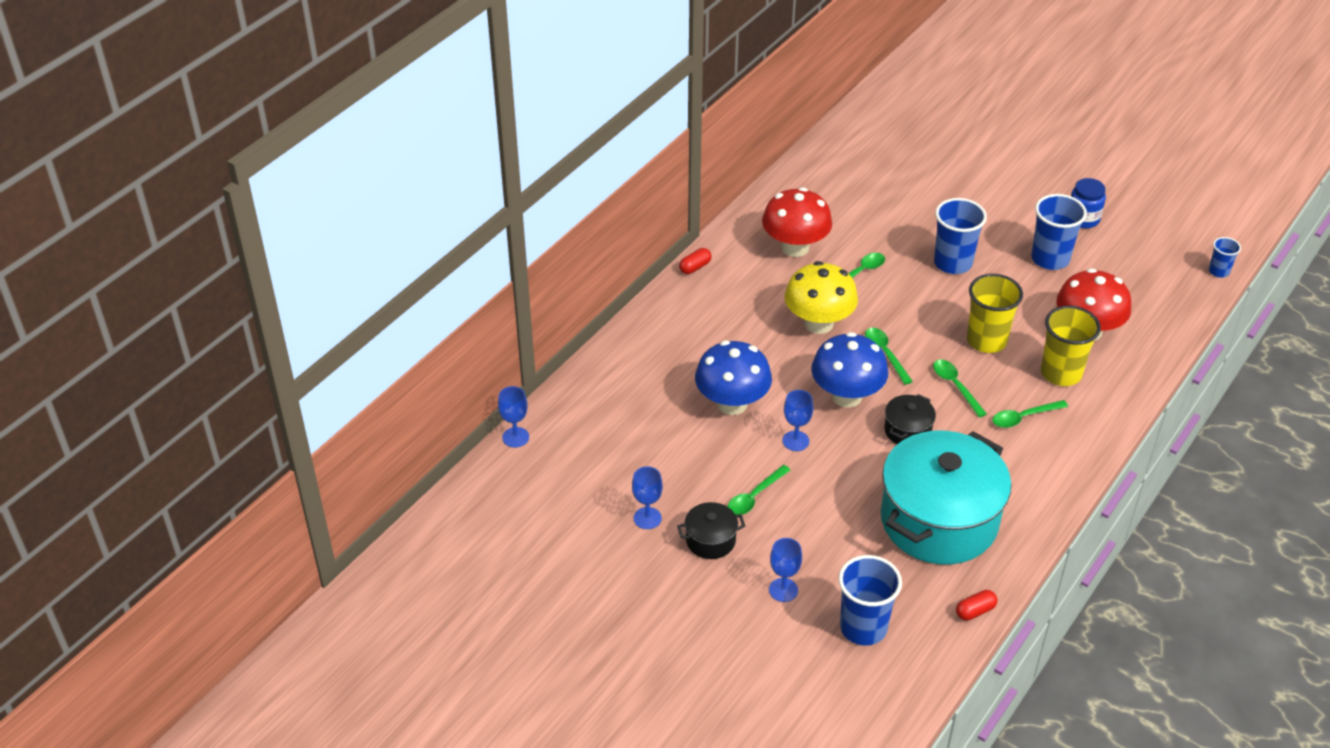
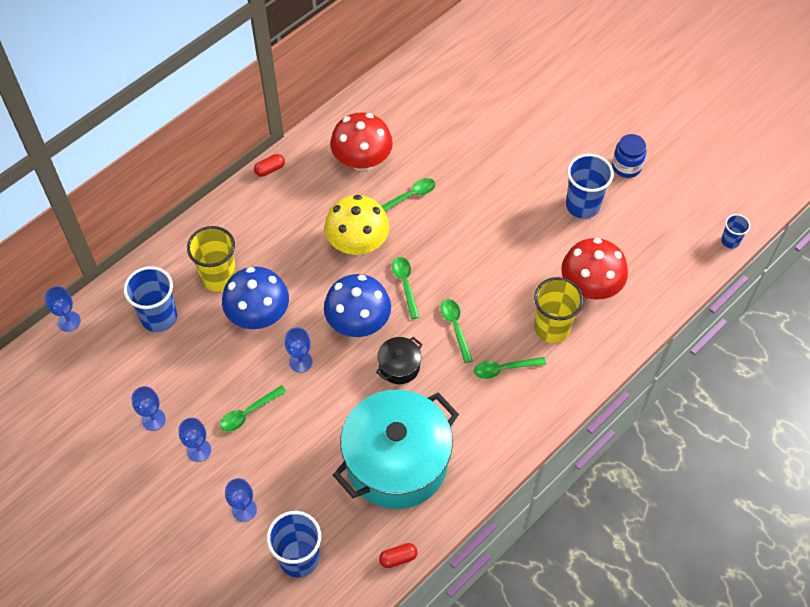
camera: 10 degrees right, 15 degrees up
black pot [677,502,745,559] -> blue goblet [179,418,211,462]
blue cup [934,198,987,274] -> blue cup moved to [124,266,177,332]
yellow cup [967,274,1023,353] -> yellow cup moved to [187,226,236,292]

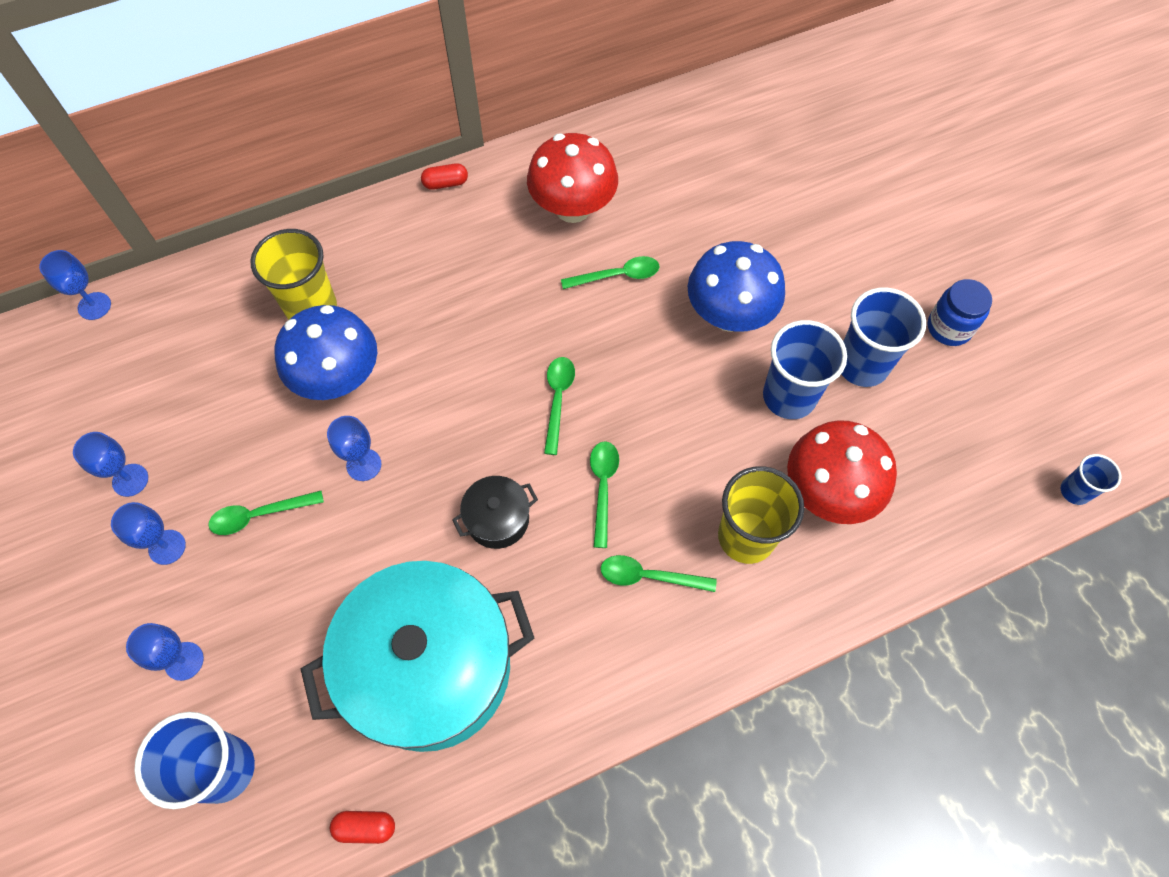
camera: 20 degrees right, 5 degrees up
blue cup [124,266,177,332] -> blue cup moved to [763,320,847,419]
blue mushroom [324,274,391,337] -> blue mushroom moved to [688,241,785,332]
yellow mushroom [325,195,389,255] -> none

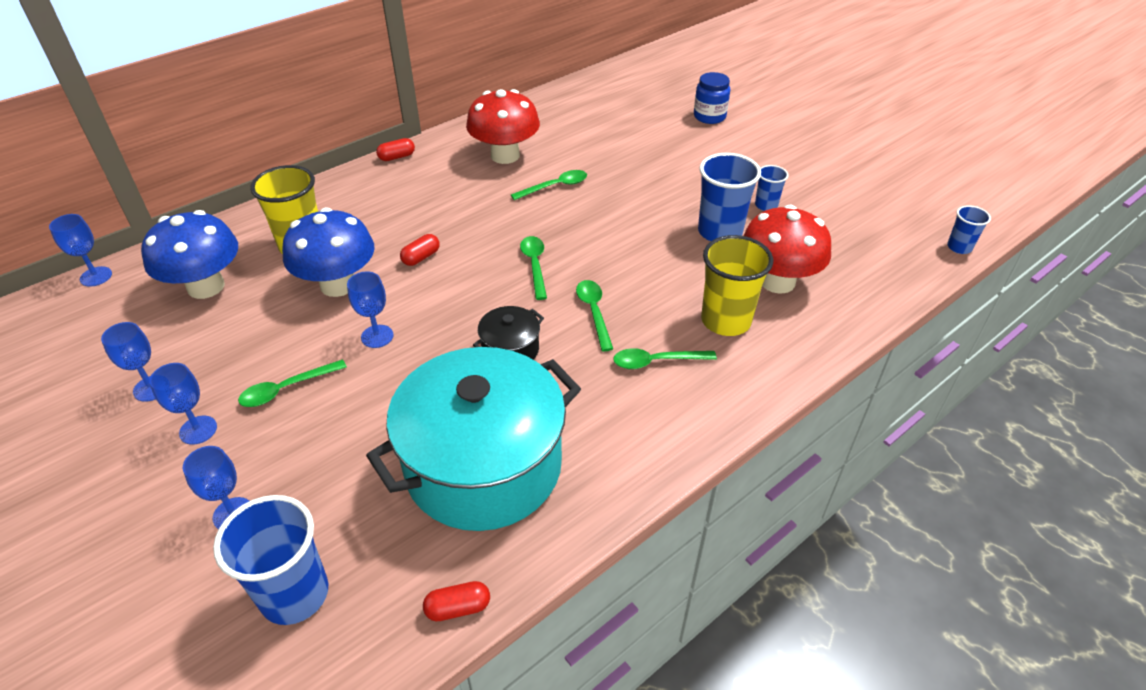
camera: 15 degrees left, 20 degrees down
blue mushroom [688,241,785,332] -> blue mushroom moved to [141,210,238,299]
blue cup [842,288,926,387] -> blue cup [755,165,788,211], size x0.53
blue jar [928,279,992,346] -> blue jar moved to [694,72,730,124]
none -> red capsule [400,234,440,266]

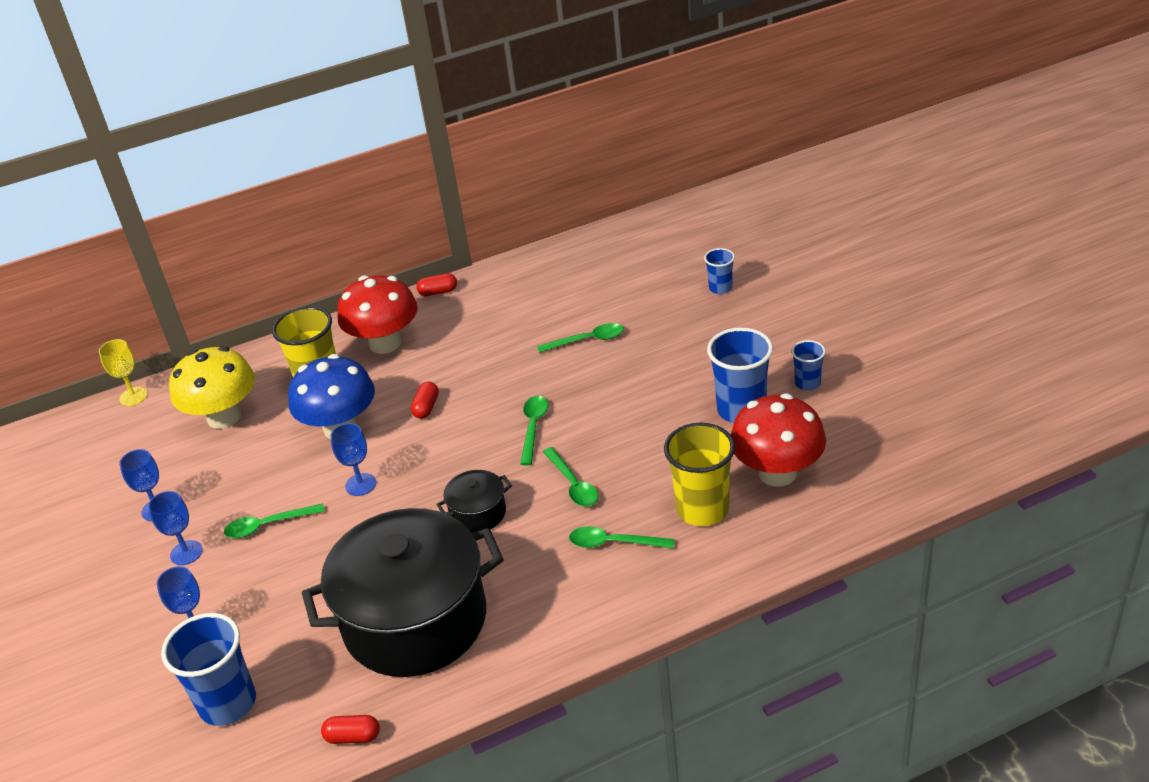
camera: 20 degrees right, 5 degrees down
blue goblet [49,214,112,287] -> yellow goblet [99,339,148,406]
blue mushroom [141,210,238,299] -> yellow mushroom [169,346,255,429]
turquoise pot [366,347,581,531] -> black pot [302,508,504,677]
red capsule [400,234,440,266] -> red capsule turned 45 degrees counterclockwise [411,381,439,419]
red mushroom [466,89,540,164] -> red mushroom moved to [337,275,418,354]
green spoon [576,280,613,351] -> green spoon turned 150 degrees clockwise [543,447,598,507]
blue jar [694,72,730,124] -> none
blue cup [947,205,991,254] -> blue cup moved to [704,248,735,294]

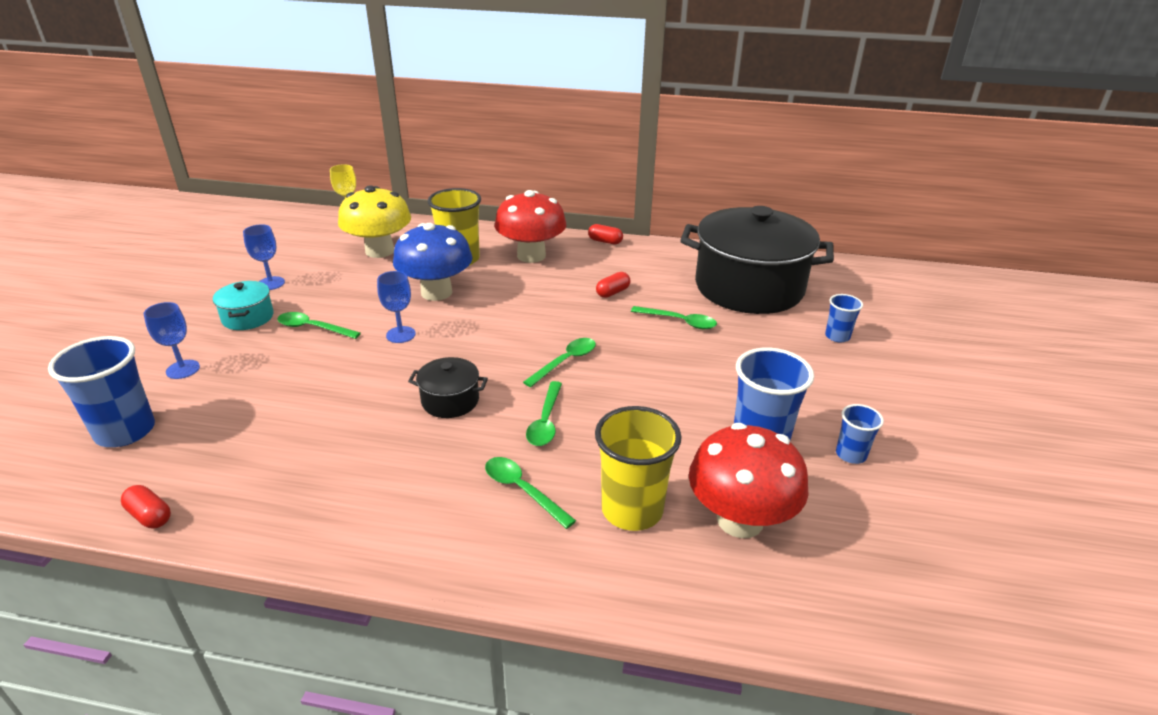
camera: 30 degrees right, 5 degrees down
blue goblet [148,491,203,565] -> turquoise pot [213,281,274,330]
black pot [302,508,504,677] -> black pot moved to [680,206,834,314]
red capsule [411,381,439,419] -> red capsule moved to [596,272,630,298]

